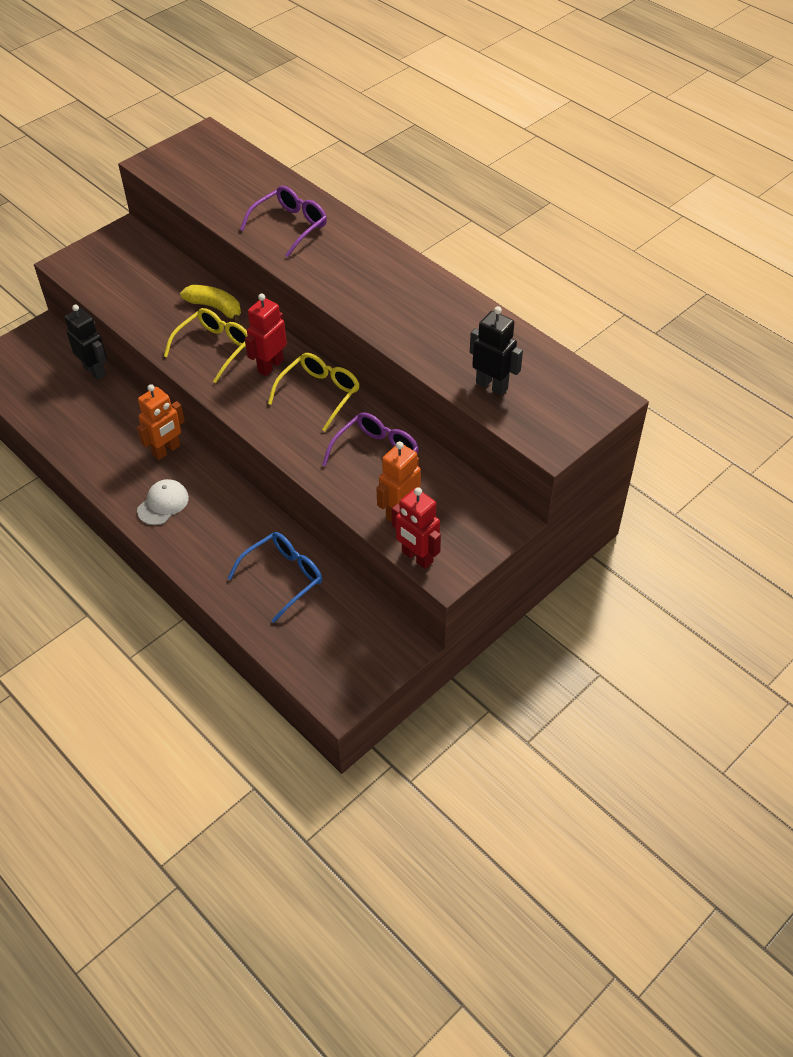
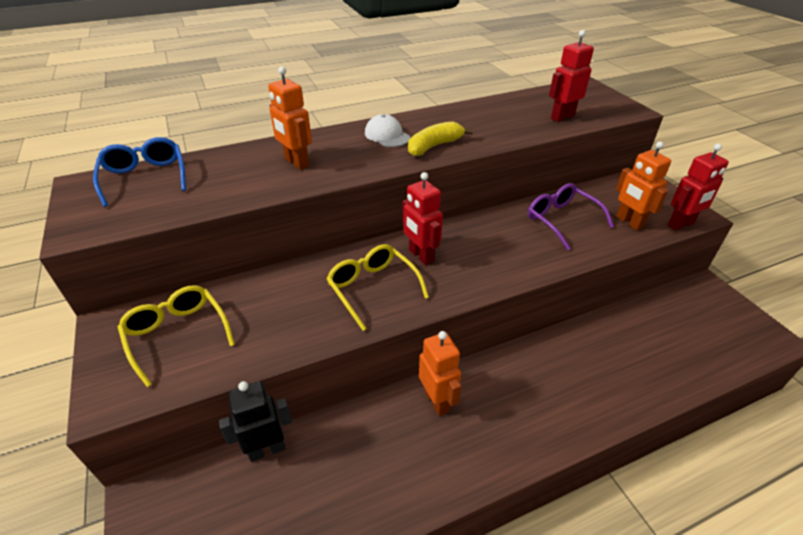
camera: 70 degrees left, 10 degrees down
white cap [137,479,189,525] -> white cap moved to [365,114,410,147]
yellow banana [180,285,241,324] -> yellow banana moved to [408,121,473,156]
blue glasses [227,532,322,623] -> blue glasses moved to [93,137,186,207]
purple glasses [240,186,327,258] -> orange robot [268,66,312,170]
yellow glasses [268,353,360,431] -> yellow glasses moved to [118,285,235,387]
black robot [470,306,523,395] -> red robot [549,30,594,122]

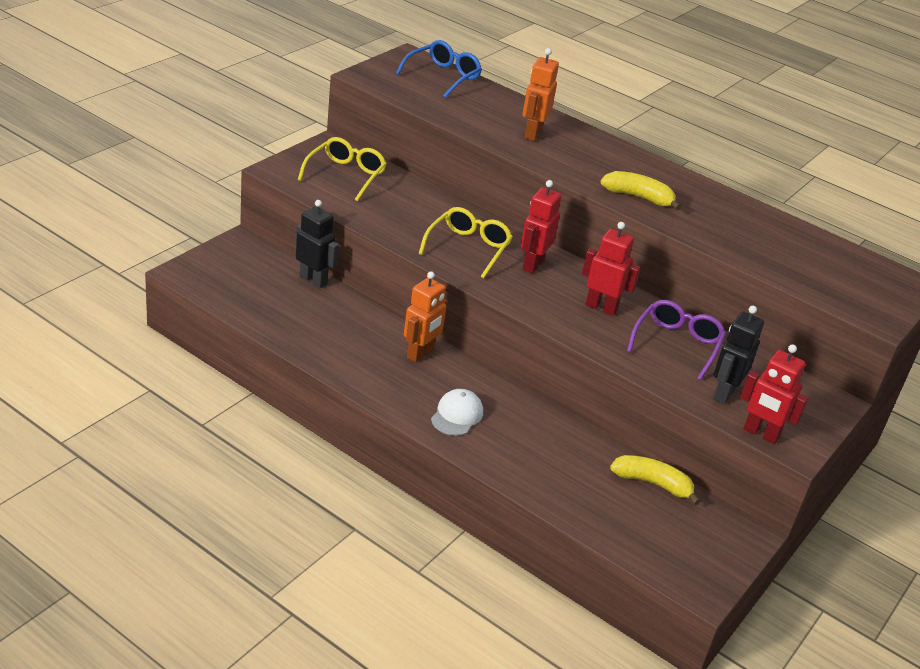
camera: 55 degrees right, 5 degrees down
white cap [365,114,410,147] -> white cap moved to [431,389,483,436]
red robot [549,30,594,122] -> red robot moved to [582,222,641,316]
orange robot [616,142,671,230] -> black robot [713,306,764,404]
none -> yellow banana [610,455,700,505]

